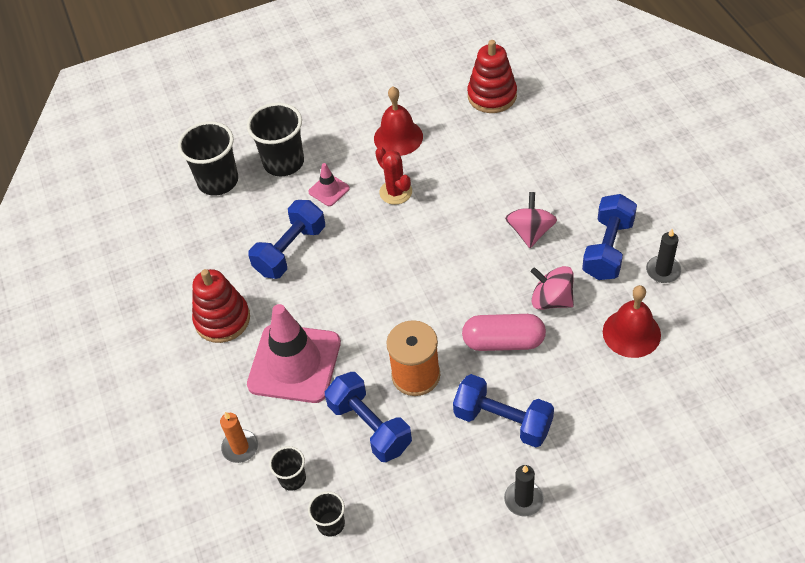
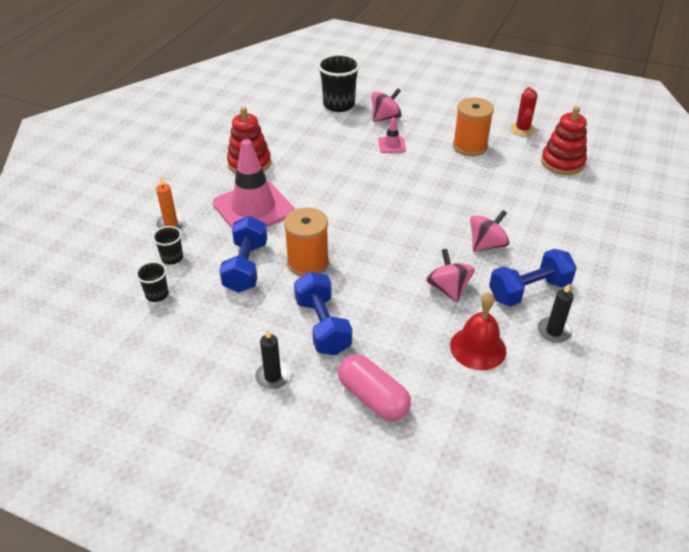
camera: 40 degrees right, 10 degrees down
black cup [247,103,304,176] -> pink spinning top [371,88,402,122]
blue dumbbell [248,200,325,279] -> none
red bell [374,87,423,156] -> orange spool [453,98,494,156]
red cactus [375,147,412,205] -> red cactus moved to [510,87,537,137]
pink capsule [462,314,546,351] -> pink capsule moved to [338,354,411,421]

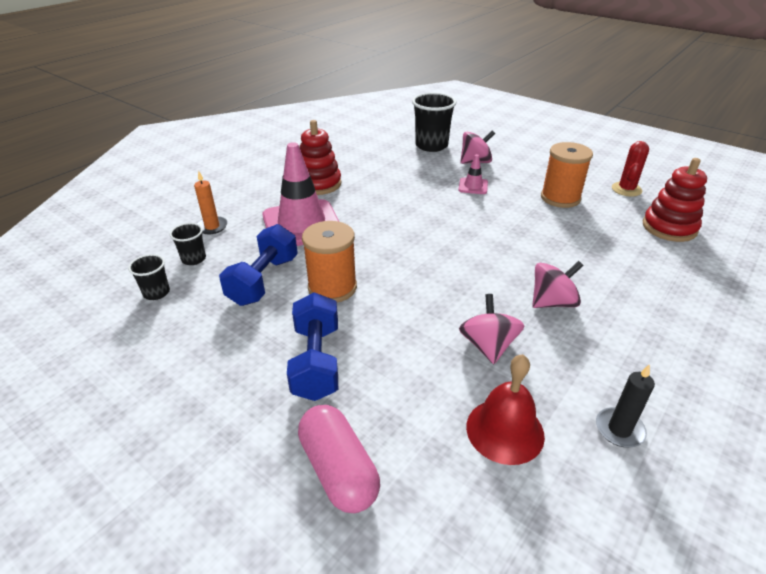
camera: 15 degrees right, 5 degrees down
black candle [255,329,291,390] -> none
blue dumbbell [489,249,577,306] -> none

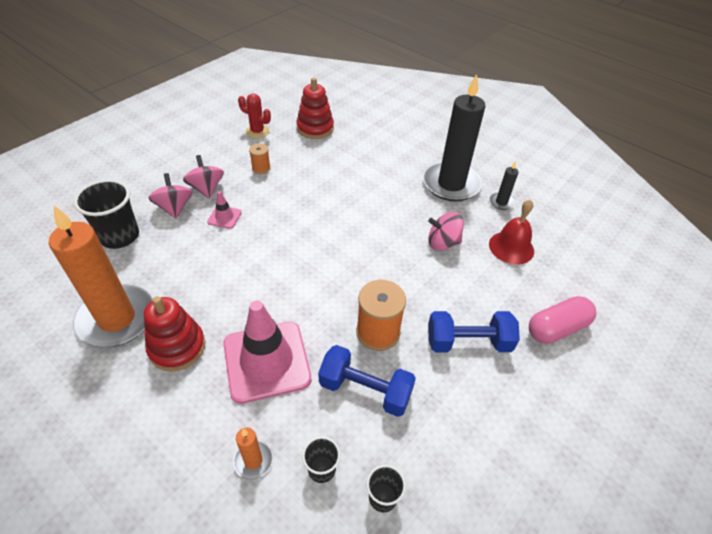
camera: 90 degrees left, 10 degrees up
pink spinning top [532,261,584,308] -> pink spinning top moved to [183,155,224,198]
orange spool [541,142,593,208] -> orange spool [249,143,271,174], size x0.55
none -> orange candle [49,205,153,348]
none -> black candle [423,74,485,202]

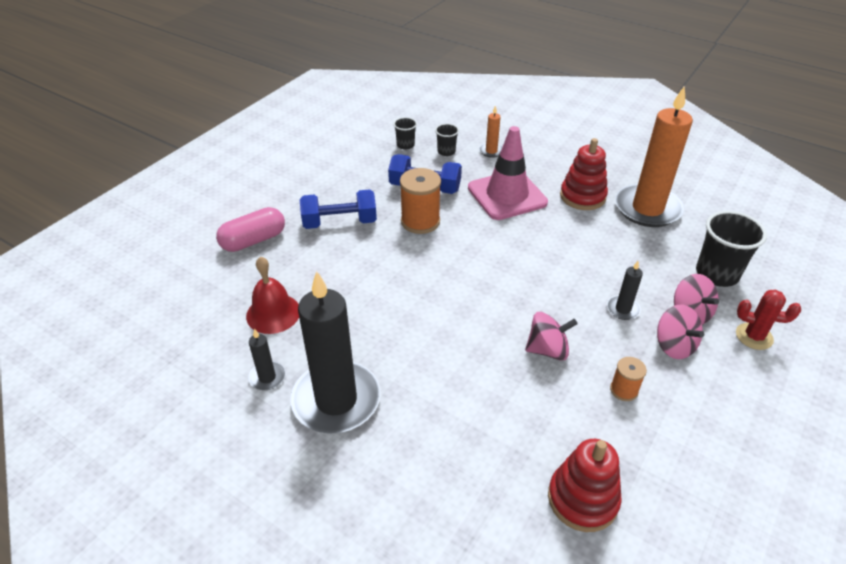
camera: 175 degrees right, 5 degrees down
pink traffic cone [207,191,242,229] -> black candle [607,261,643,320]
red cactus [238,94,271,139] -> red cactus moved to [736,290,801,350]
pink spinning top [428,212,464,251] -> pink spinning top moved to [525,312,577,361]

